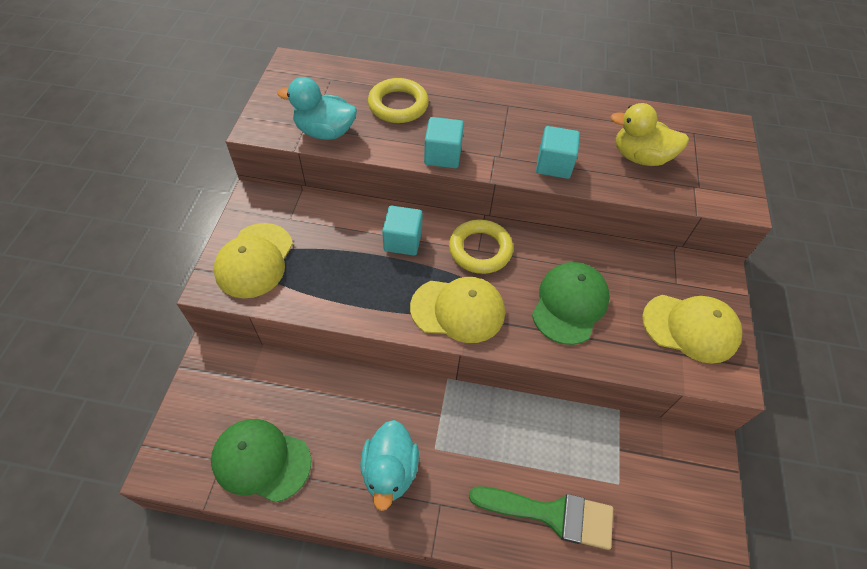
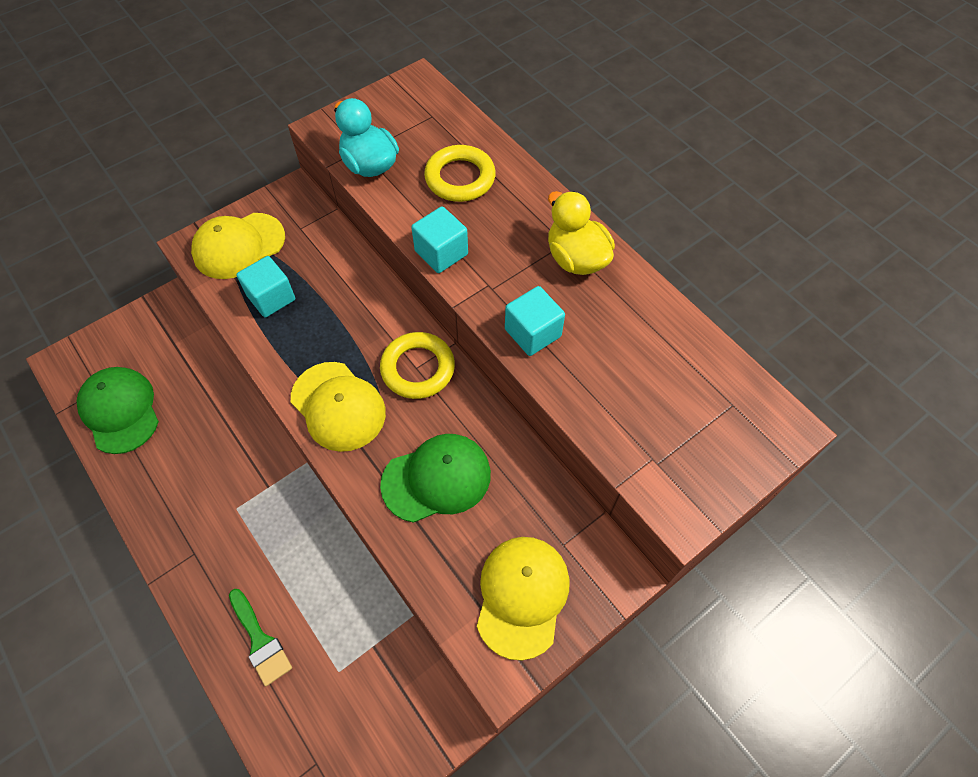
camera: 45 degrees right, 5 degrees up
turquoise duck [360,420,419,511] -> none
turquoise cube [382,206,423,256] -> turquoise cube moved to [236,256,295,317]
green brush [469,486,613,550] -> green brush [229,589,292,686], size x0.66
yellow duck [610,103,689,166] -> yellow duck moved to [548,191,615,275]
yellow cap [642,295,742,364] -> yellow cap turned 135 degrees counterclockwise [477,537,570,661]

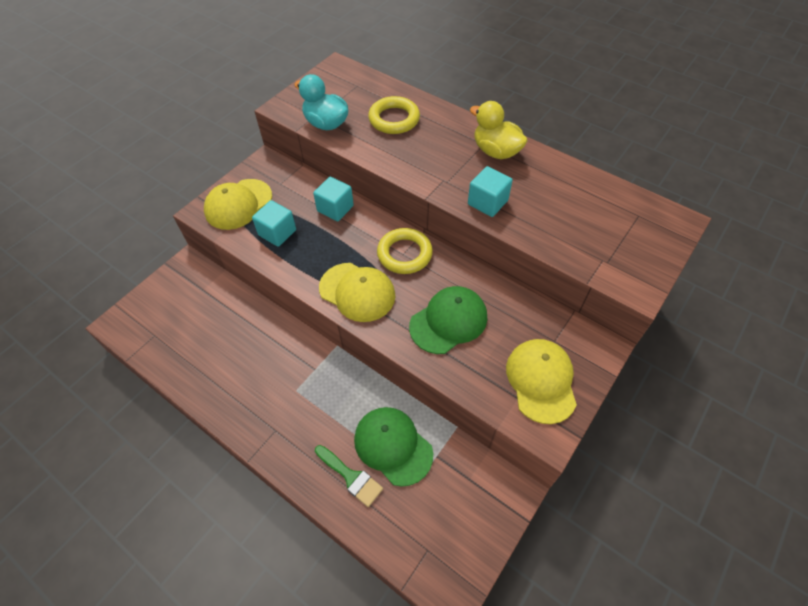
camera: 15 degrees left, 5 degrees down
green cap [77,367,159,454] -> green cap moved to [354,407,433,487]
turquoise cube [411,206,468,273] -> turquoise cube moved to [313,177,354,221]

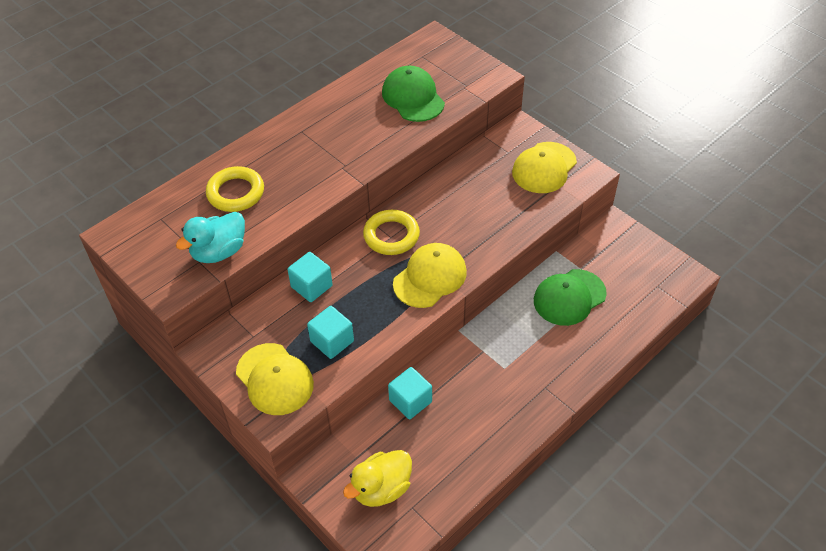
camera: 80 degrees left, 5 degrees down
green brush [315,445,383,507] -> none
green cap [409,286,487,354] -> green cap moved to [382,66,445,122]
turquoise cube [468,166,513,217] -> turquoise cube moved to [388,367,432,419]
yellow duck [470,101,528,159] -> yellow duck moved to [343,450,412,507]
yellow cap [506,339,577,424] -> yellow cap turned 60 degrees counterclockwise [512,142,577,193]

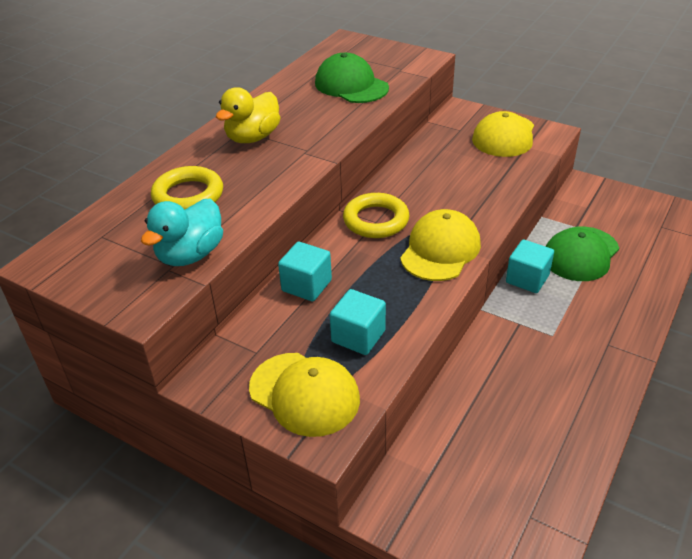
camera: 15 degrees left, 10 degrees down
yellow duck [343,450,412,507] -> yellow duck moved to [216,87,281,143]
turquoise cube [388,367,432,419] -> turquoise cube moved to [506,240,554,293]

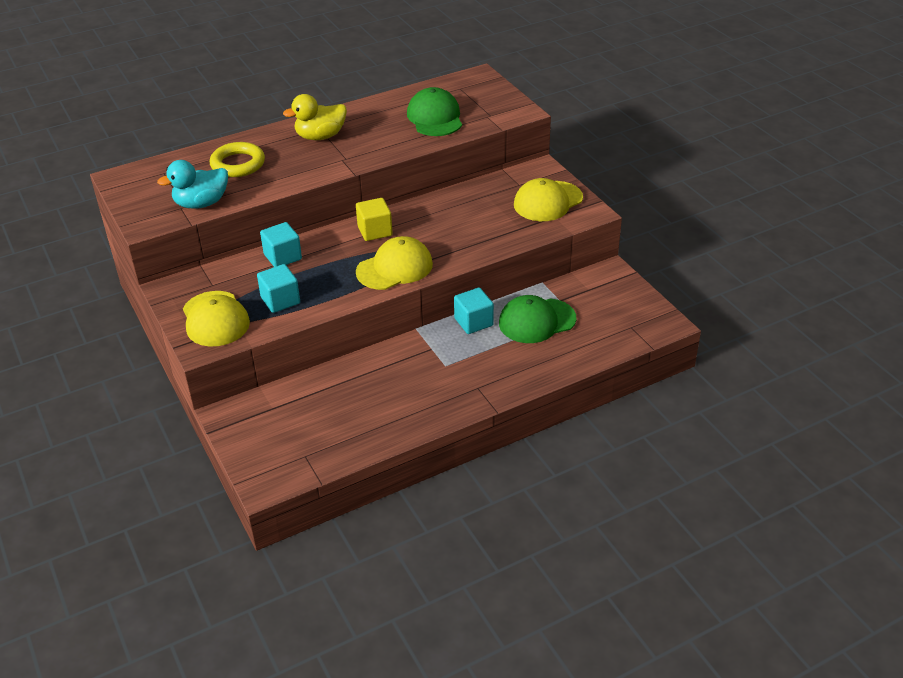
camera: 30 degrees right, 0 degrees up
yellow ring [343,193,409,238] -> yellow cube [356,198,393,241]

